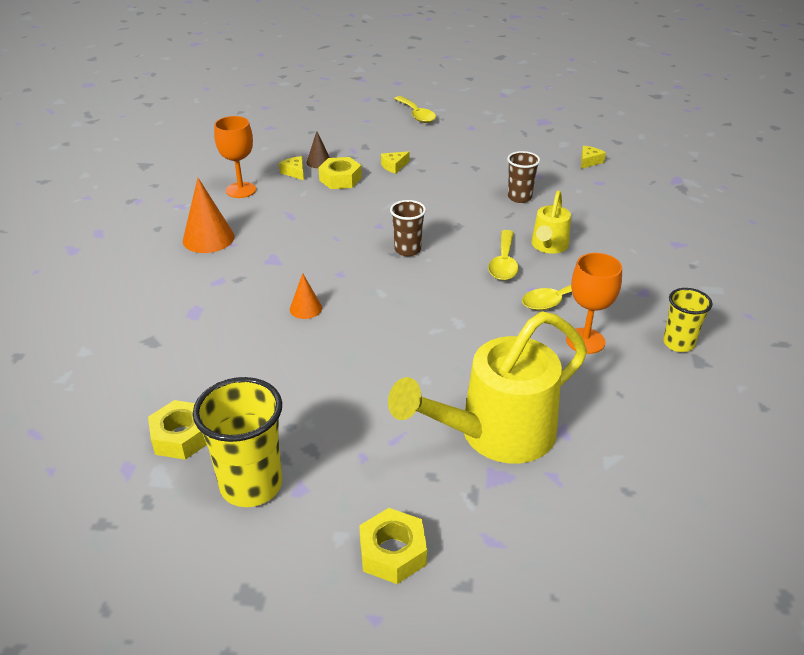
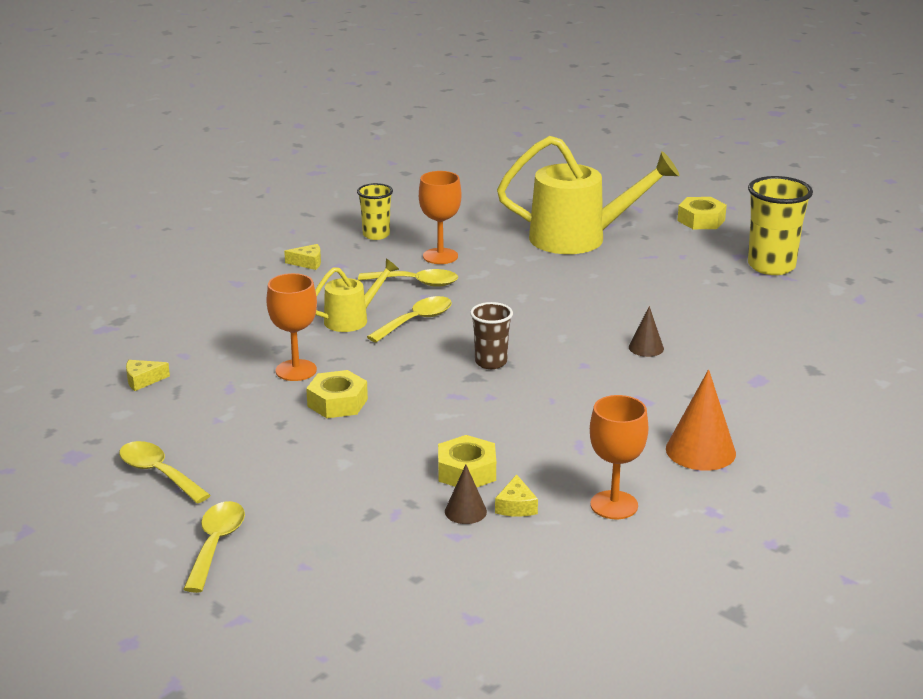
camera: 145 degrees left, 10 degrees down
yellow nut [148,400,207,460] -> yellow nut moved to [306,370,368,418]
orange cone [290,273,322,319] -> brown cone [629,306,664,357]
yellow cheese [381,151,409,174] -> yellow cheese moved to [284,244,321,270]
brown cup [507,151,540,203] -> orange goblet [266,273,317,381]
none -> yellow spoon [119,441,211,504]

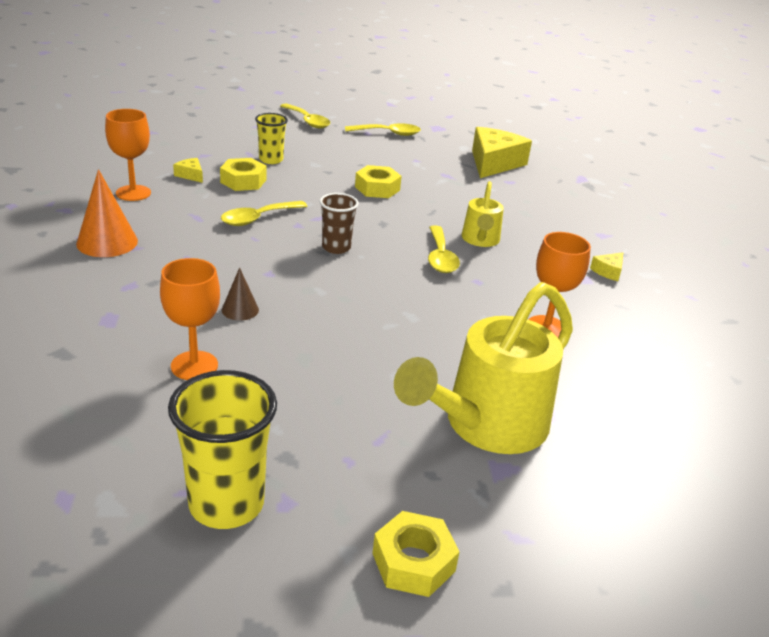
camera: 130 degrees right, 5 degrees up
yellow cheese [126,360,170,391] -> yellow cheese [472,127,532,178], size x2.31
orange goblet [266,273,317,381] -> orange goblet moved to [160,258,220,380]
yellow cup [357,183,393,240] -> yellow cup moved to [255,113,288,164]
yellow spoon [358,269,458,287] -> yellow spoon moved to [221,201,308,226]
brown cone [445,465,487,524] -> none

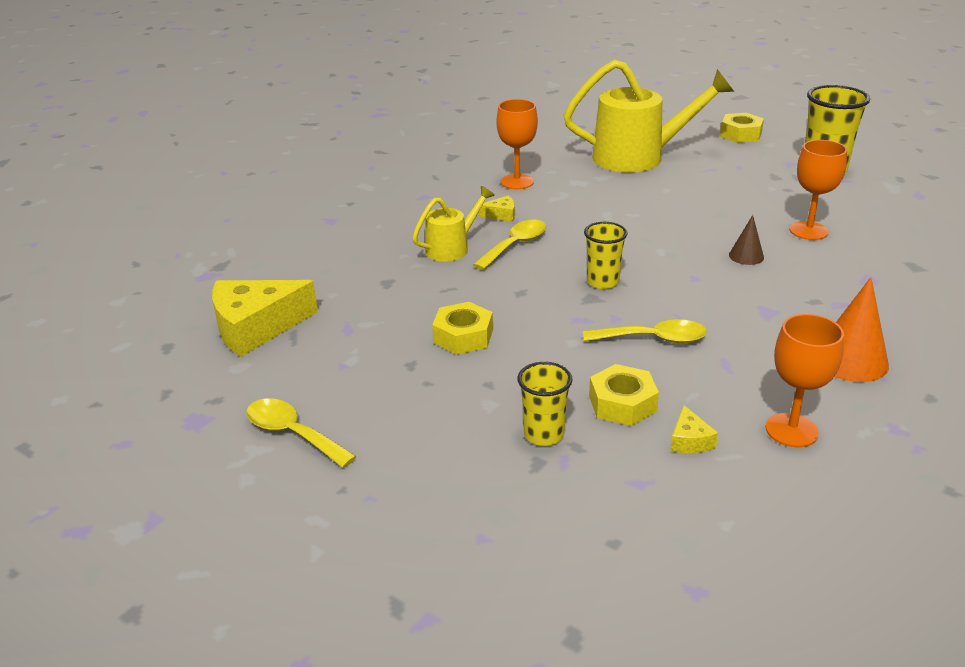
camera: 135 degrees left, 0 degrees up
yellow spoon [280,103,330,128] -> none
brown cup [320,193,359,254] -> yellow cup [584,222,628,289]
yellow cheese [590,252,623,281] -> yellow cheese moved to [479,196,515,222]

